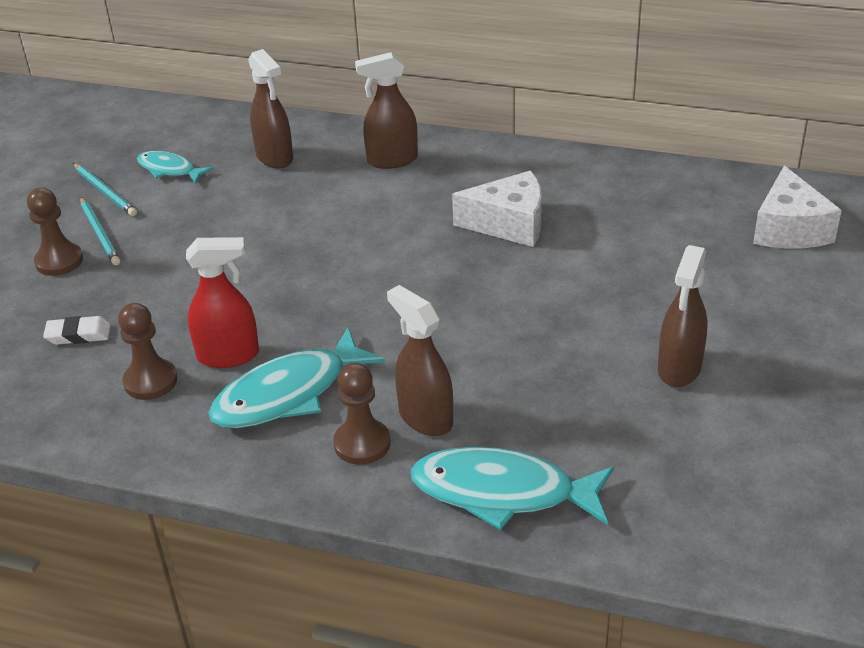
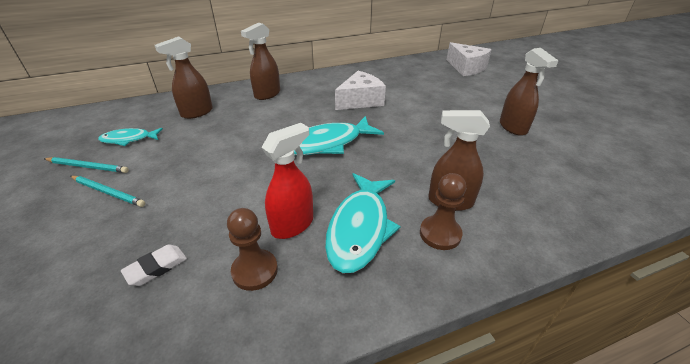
camera: 40 degrees left, 0 degrees up
brown pawn [27,188,83,276] -> none
brown spray bottle [248,49,293,169] -> brown spray bottle turned 120 degrees clockwise [155,36,213,119]
turquoise fish [410,447,614,530] -> turquoise fish moved to [294,116,384,155]

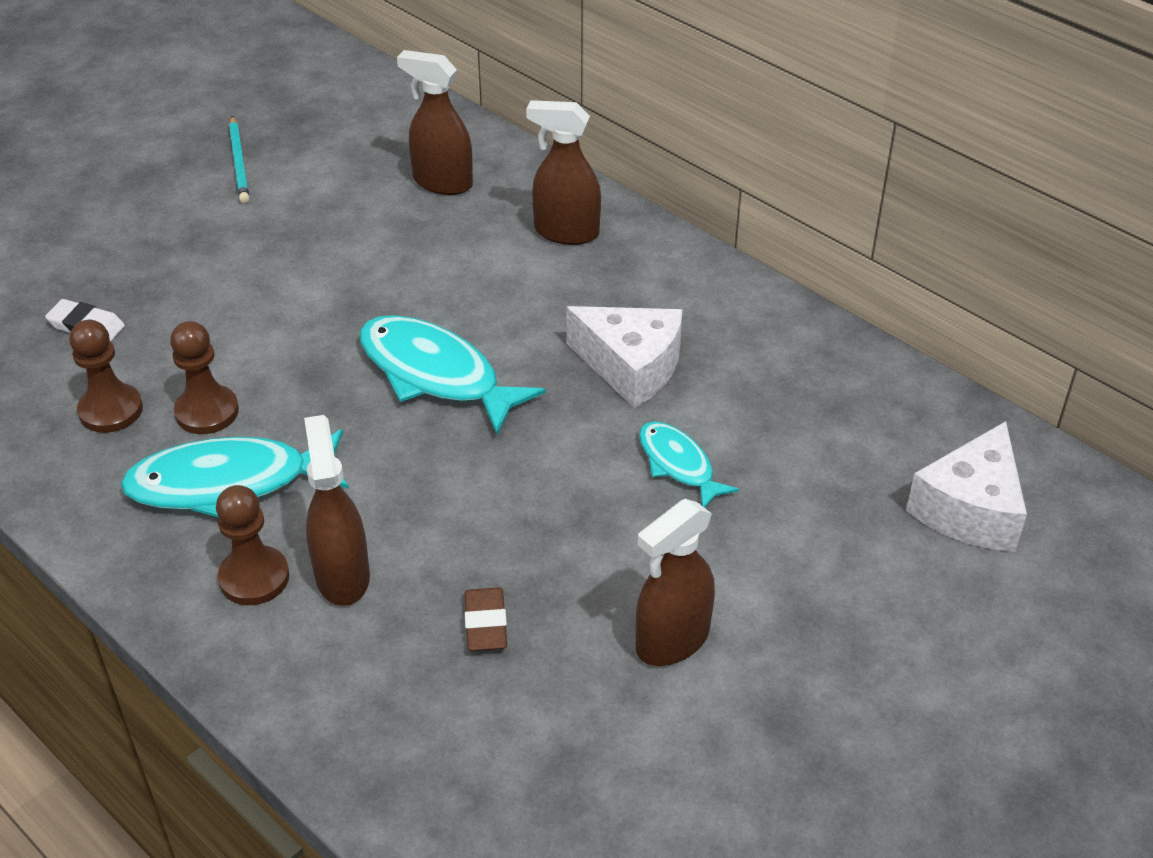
camera: 65 degrees right, 5 degrees up
turquoise pencil [70,176,146,207] -> none
turquoise fish [98,128,163,146] -> turquoise fish moved to [639,421,739,508]
red spray bottle [261,123,313,239] -> brown pawn [170,321,239,434]
none -> brown eraser [465,587,507,651]

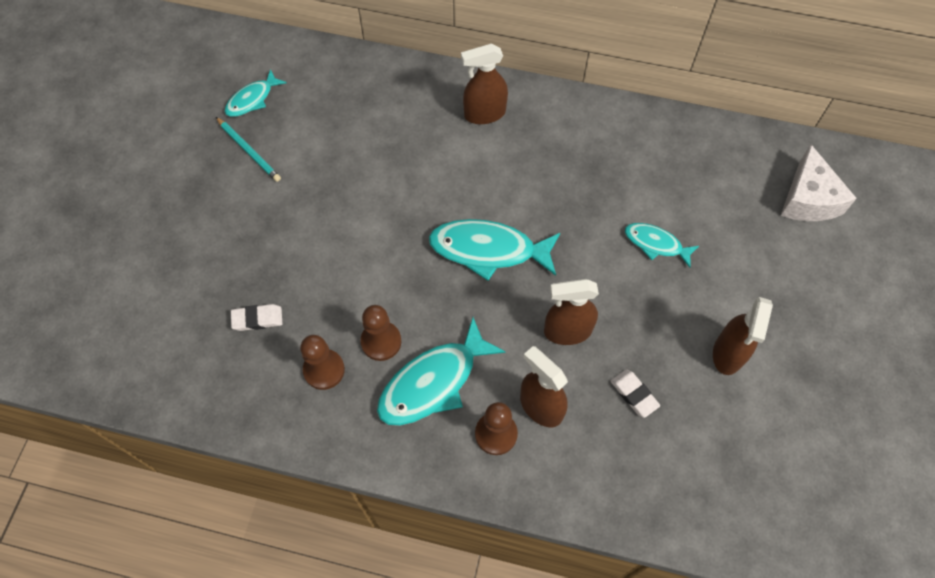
camera: 30 degrees left, 20 degrees up
brown spray bottle [397,50,473,195] -> brown spray bottle moved to [544,279,599,345]
brown eraser [465,587,507,651] -> white eraser [611,370,660,418]
white cheese [567,306,683,408] -> none
none -> turquoise fish [224,69,287,117]

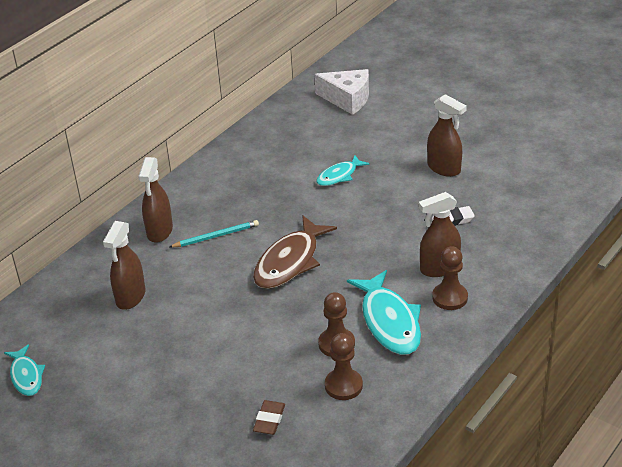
camera: 65 degrees left, 25 degrees down
turquoise pencil [216,117,281,182] -> turquoise pencil moved to [169,220,259,248]
white eraser [231,304,282,331] -> brown eraser [253,400,285,435]
turquoise fish [429,219,560,281] -> brown fish [253,215,337,289]
brown spray bottle [544,279,599,345] -> brown spray bottle moved to [103,221,145,310]

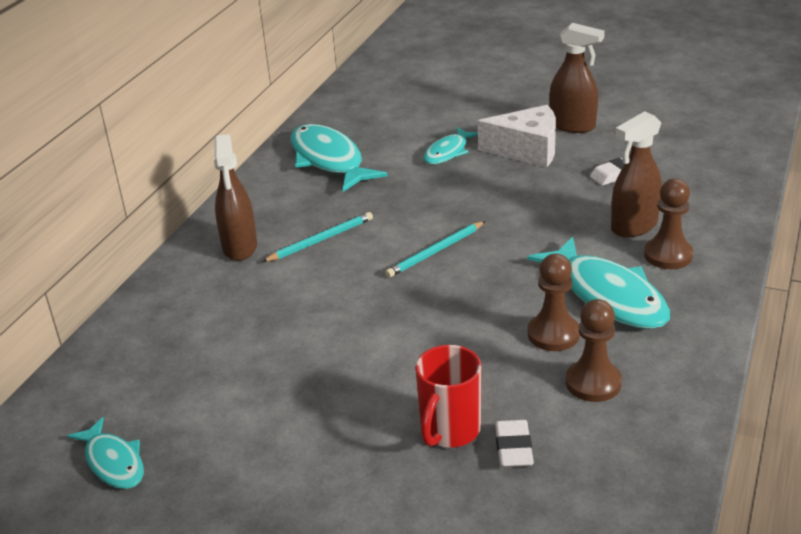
camera: 15 degrees left, 5 degrees down
brown spray bottle [103,221,145,310] -> none
brown fish [253,215,337,289] -> turquoise pencil [385,221,485,278]
brown eraser [253,400,285,435] -> white eraser [495,420,534,467]
white cheese [314,69,369,115] -> white cheese moved to [478,105,556,167]
none -> turquoise fish [291,124,388,192]
none -> red mug [415,345,481,448]

